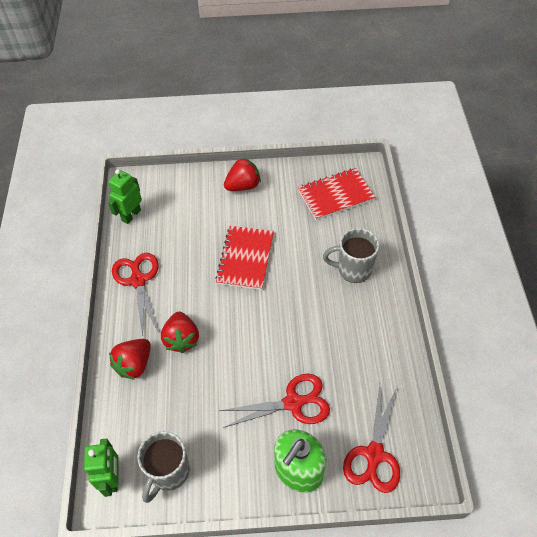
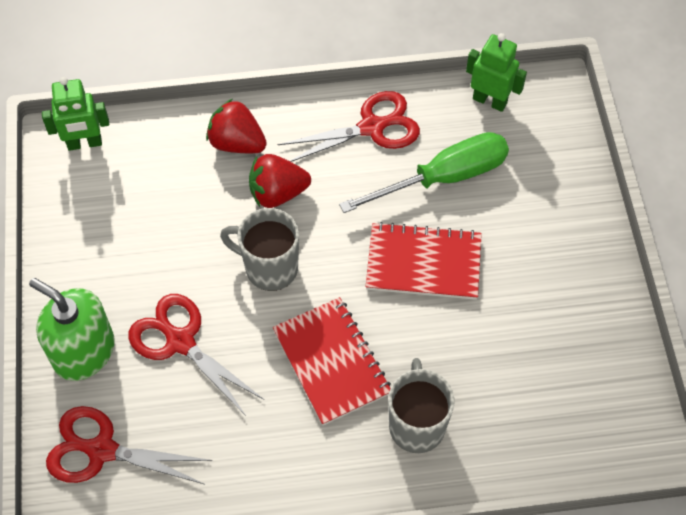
camera: 85 degrees right, 5 degrees up
grey mug [138,431,190,503] -> grey mug moved to [220,208,299,291]
red scissors [220,373,330,428] -> red scissors turned 150 degrees clockwise [128,294,264,416]
red strawberry [224,158,261,191] -> none
red notebook [298,168,375,220] -> red notebook moved to [273,297,391,426]
none -> green screwdriver [339,132,509,213]

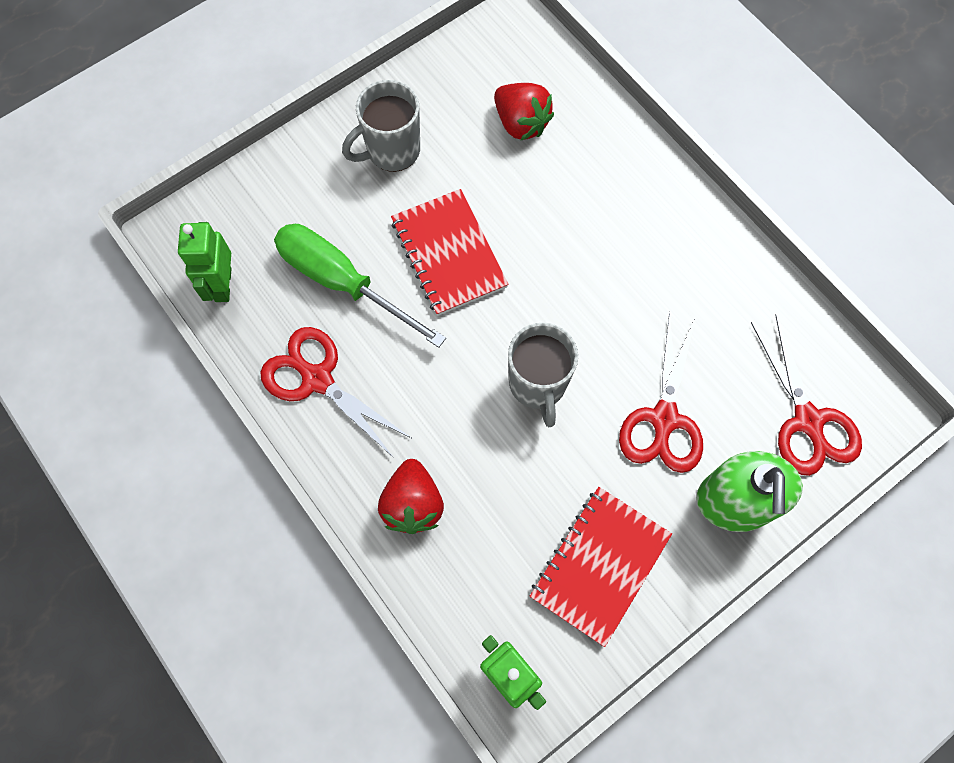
camera: 120 degrees left, 10 degrees up
red strawberry [249,154,311,208] -> red strawberry moved to [494,83,554,141]
red notebook [273,297,391,426] -> red notebook moved to [530,487,672,647]
grey mug [388,358,455,453] -> grey mug moved to [342,80,420,172]

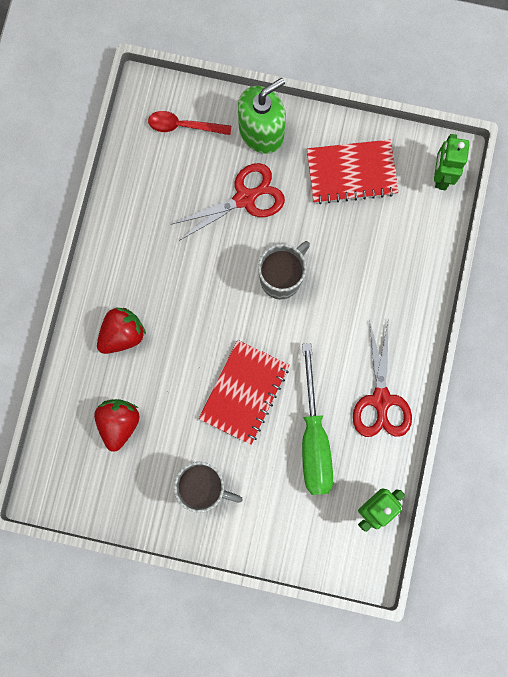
camera: 130 degrees left, 10 degrees up
red strawberry [378,459,444,534] -> red strawberry moved to [97,307,146,354]
red scissors [751,314,862,476] -> red spoon [148,111,231,135]

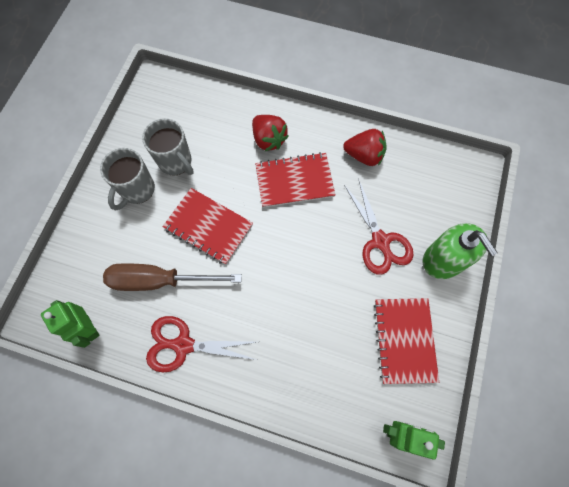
camera: 95 degrees right, 10 degrees down
red strawberry [94,399,139,452] -> red strawberry moved to [343,129,387,166]
red spoon [148,111,231,135] -> none
grey mug [258,241,310,299] -> grey mug moved to [142,118,194,176]
green screwdriver [302,343,333,495] -> brown screwdriver [103,263,242,291]
none -> red notebook [255,152,335,208]

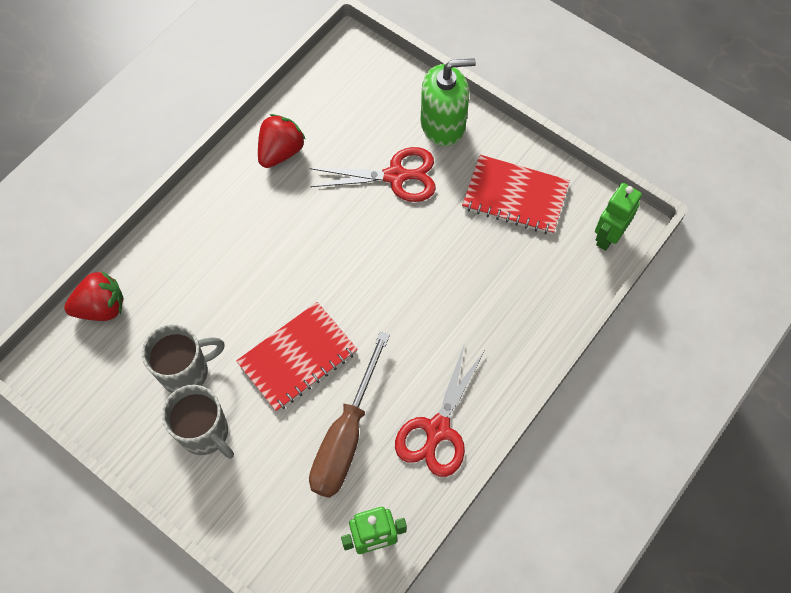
camera: 70 degrees left, 5 degrees down
red strawberry [252,115,289,151] -> red strawberry moved to [64,271,124,321]
red notebook [255,152,335,208] -> none

